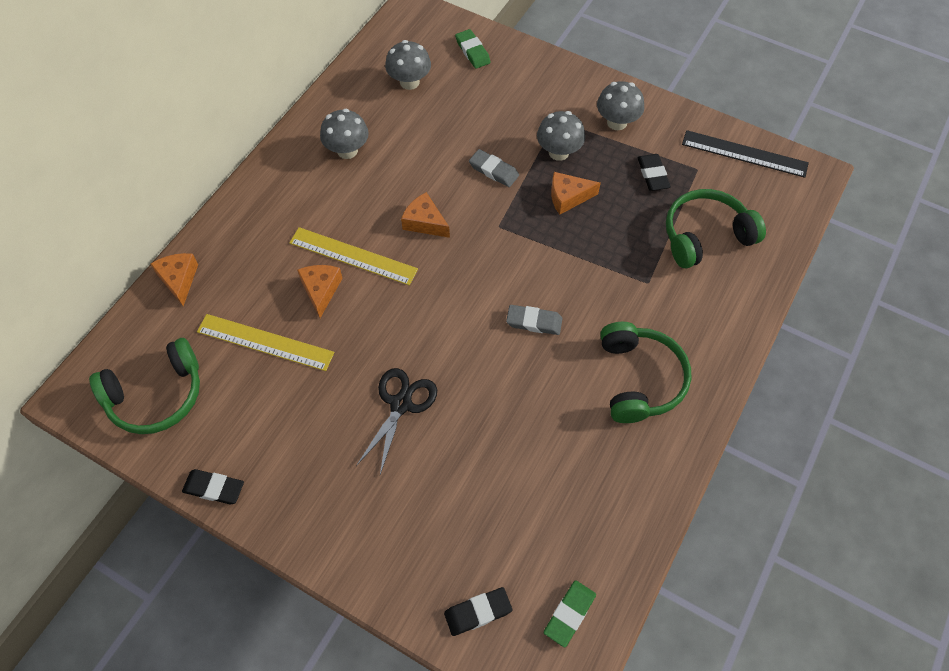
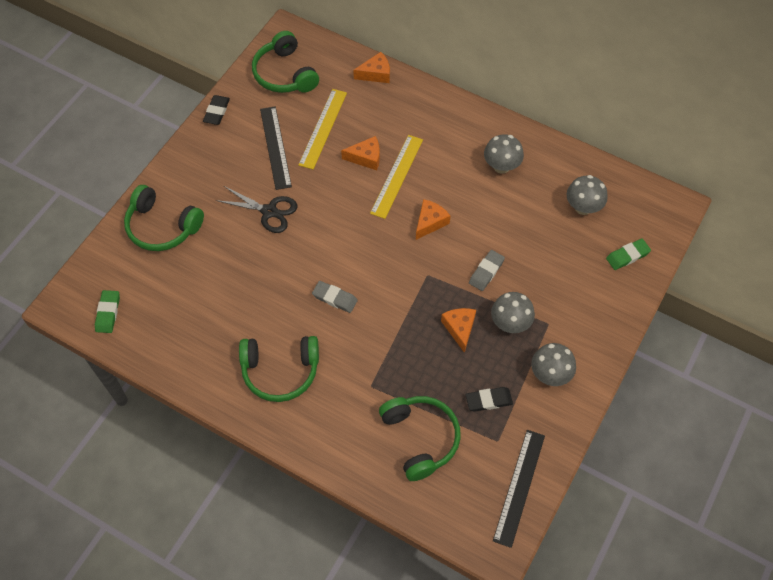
camera: 90 degrees right, 0 degrees up
black eraser [444,587,512,636] -> none
grey eraser [506,305,563,335] -> grey eraser turned 75 degrees counterclockwise [312,281,358,313]
green eraser [544,580,596,647] -> green eraser turned 60 degrees clockwise [95,290,120,333]
none -> green headphones [124,185,204,251]
none -> black ruler [260,106,292,190]

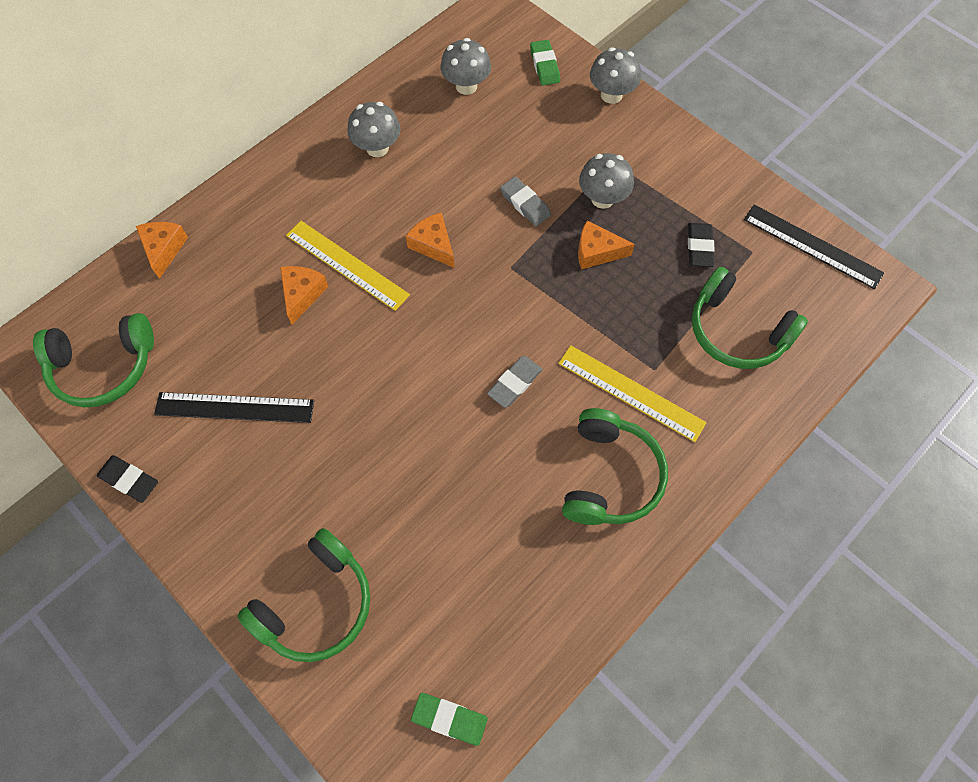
camera: 75 degrees left, 5 degrees up
black scissors [216,186,298,233] -> none
yellow ruler [298,89,347,169] -> yellow ruler moved to [558,345,707,442]
green headphones [379,396,461,481] -> green headphones turned 135 degrees counterclockwise [692,267,808,369]
grey mushroom [531,343,576,386] -> grey mushroom moved to [590,47,641,104]

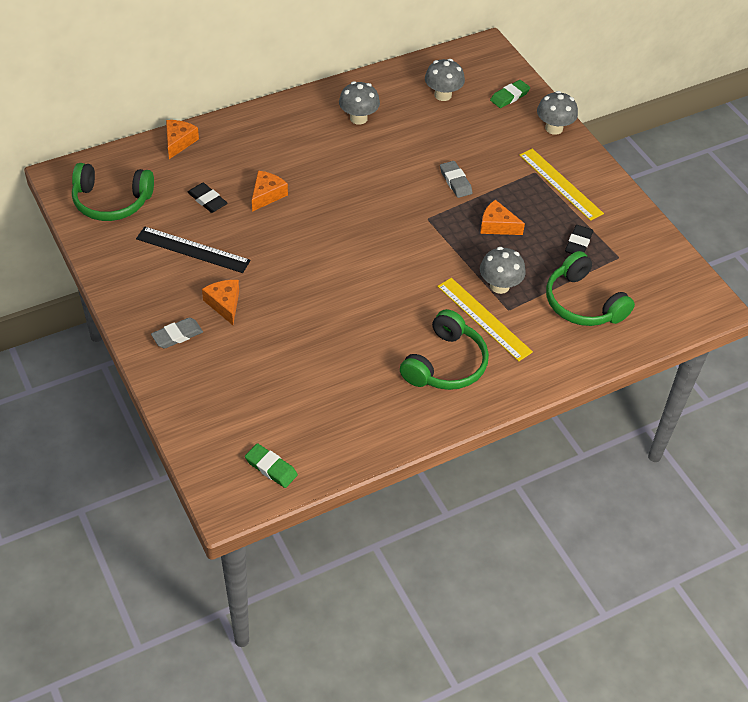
camera: 15 degrees right, 15 degrees down
black eraser [97,455,158,503] -> black eraser moved to [187,183,227,213]
green headphones [237,528,370,662] -> none
yellow ruler [286,221,410,311] -> yellow ruler moved to [519,149,604,221]
orange cheese [406,212,454,268] -> orange cheese moved to [202,280,239,325]
grey eraser [487,356,543,408] -> grey eraser moved to [151,318,203,348]
green eraser [530,40,560,86] -> green eraser turned 45 degrees clockwise [490,80,530,108]
grey mushroom [579,153,634,209] -> grey mushroom moved to [480,247,526,294]
black ruler [744,205,884,289] -> none

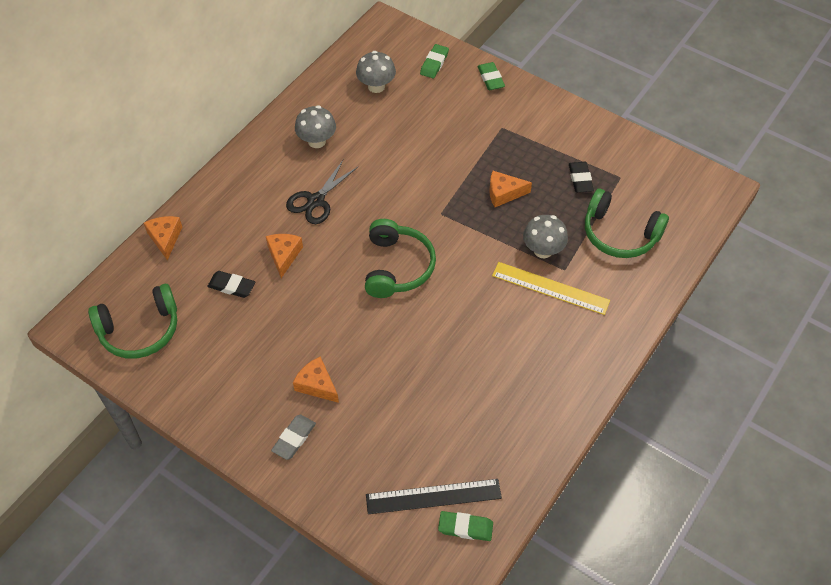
camera: 25 degrees left, 5 degrees up
black ruler [136,226,251,273] -> black ruler moved to [366,479,502,514]
green headphones [400,309,489,390] -> green headphones moved to [365,219,436,298]
grey eraser [440,161,472,198] -> none
yellow ruler [519,149,604,221] -> none
grey mushroom [537,91,578,135] -> green eraser [477,62,505,90]
none -> black scissors [286,160,358,224]

